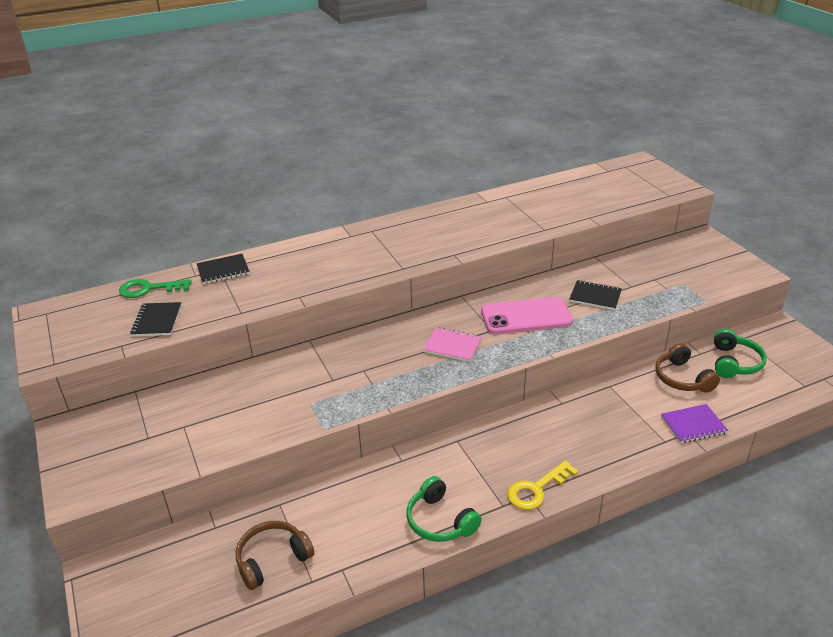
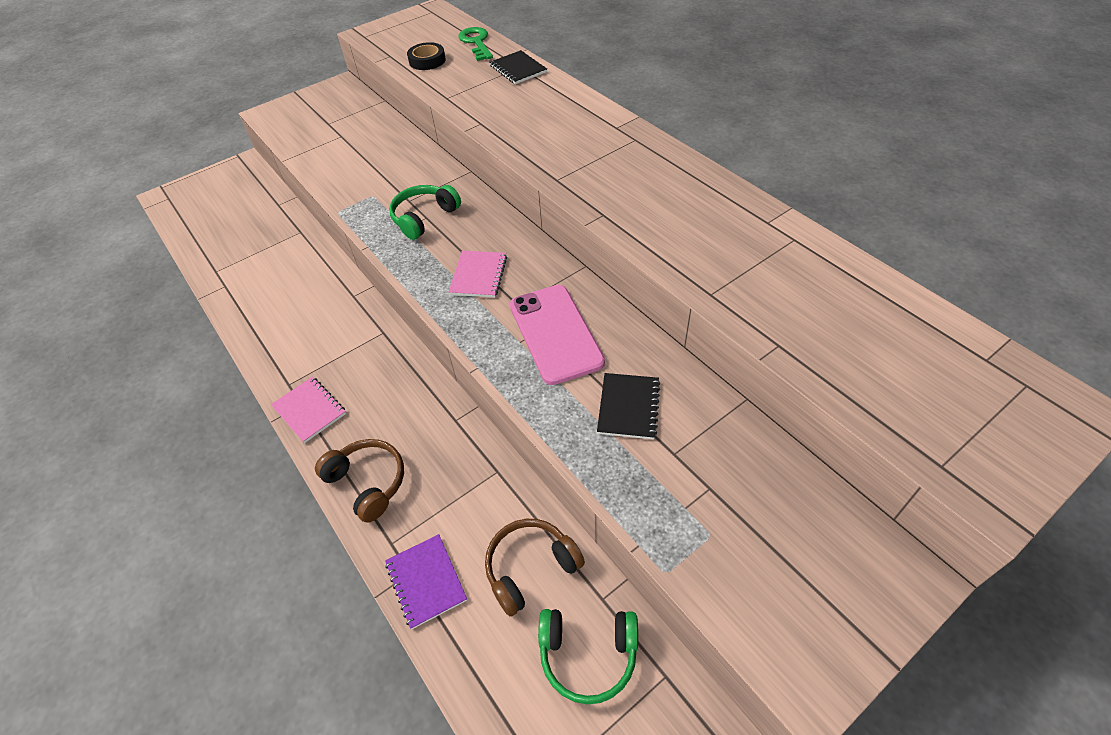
camera: 80 degrees right, 15 degrees up
black notebook [130,302,182,337] -> black tape [407,42,446,70]
brown headphones [236,521,314,590] -> brown headphones moved to [315,439,404,523]
green headphones [407,476,482,542] -> green headphones moved to [389,185,461,240]
yellow key [507,460,578,510] -> pink notebook [271,377,346,443]

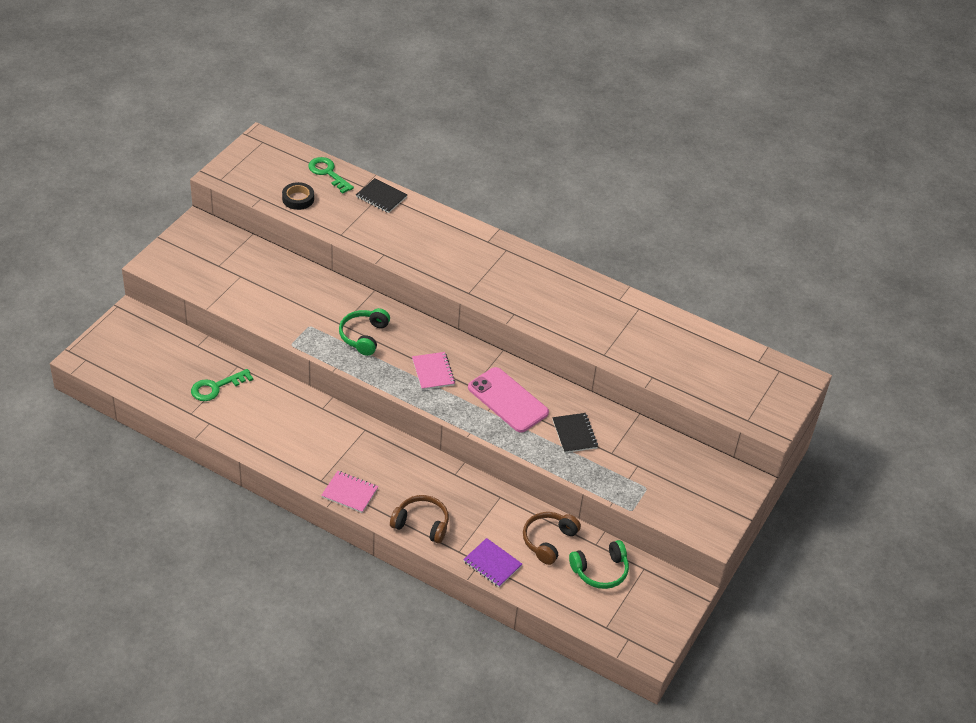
camera: 30 degrees left, 5 degrees down
none -> green key [191,369,253,401]

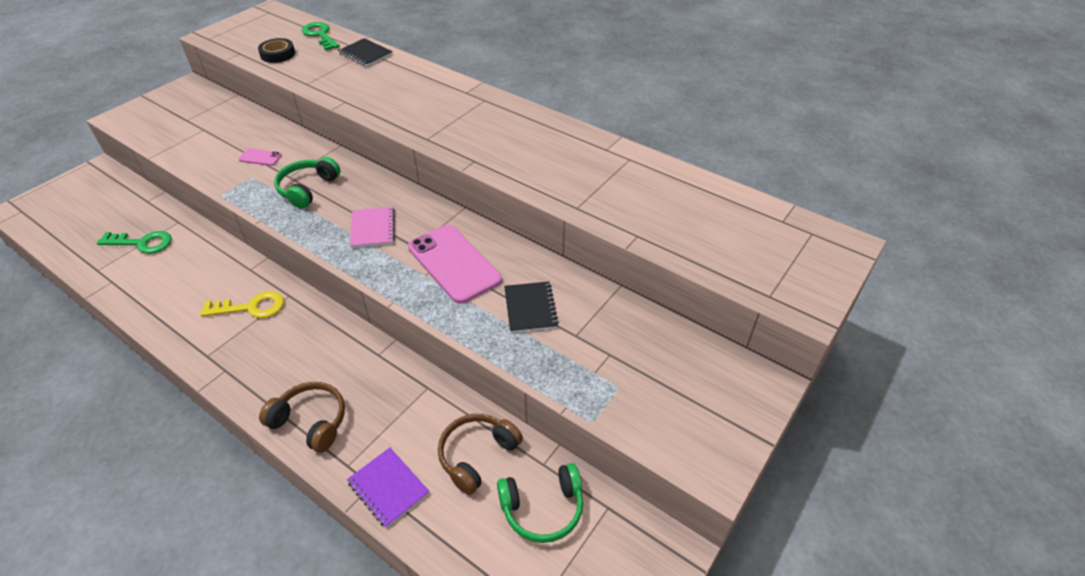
camera: 10 degrees right, 0 degrees up
green key [191,369,253,401] -> green key turned 150 degrees counterclockwise [97,231,172,254]
pink notebook [321,471,378,513] -> none
none -> yellow key [200,291,284,318]
none -> pink phone [239,148,282,166]

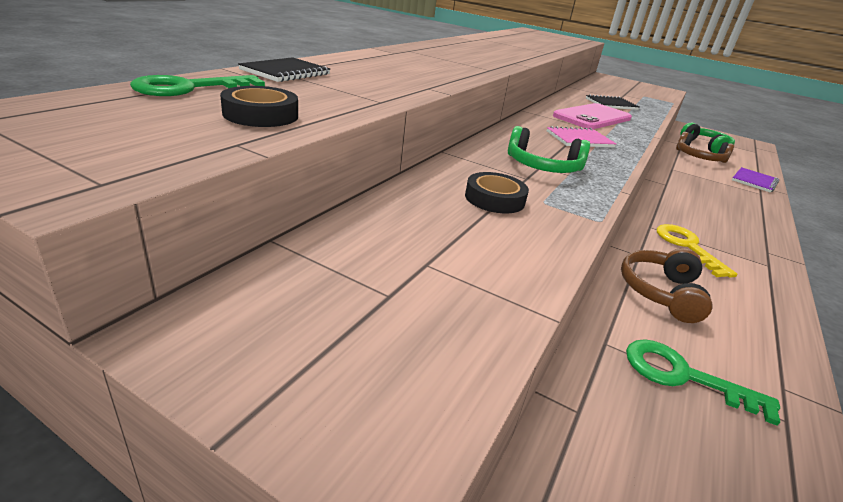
camera: 100 degrees left, 15 degrees down
green key [97,231,172,254] -> green key turned 60 degrees counterclockwise [626,339,780,426]
pink phone [239,148,282,166] -> black tape [465,172,529,213]
brown headphones [259,382,345,453] -> brown headphones moved to [621,248,713,323]

